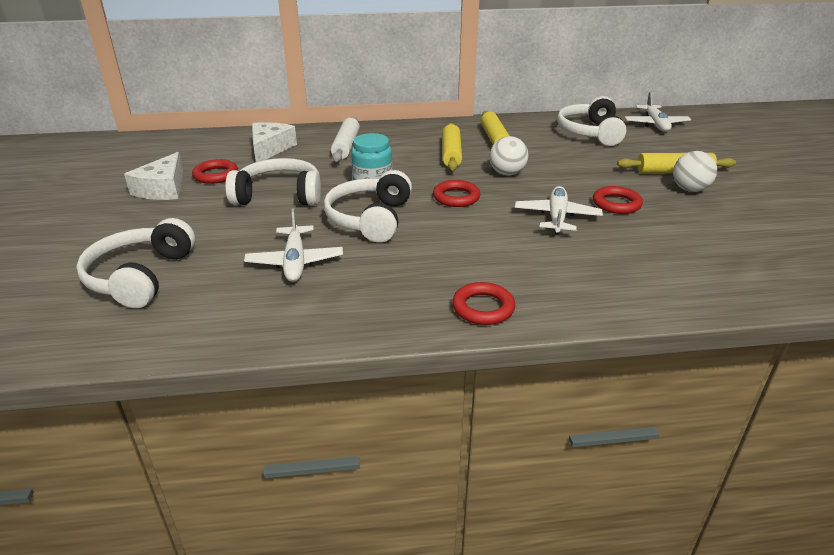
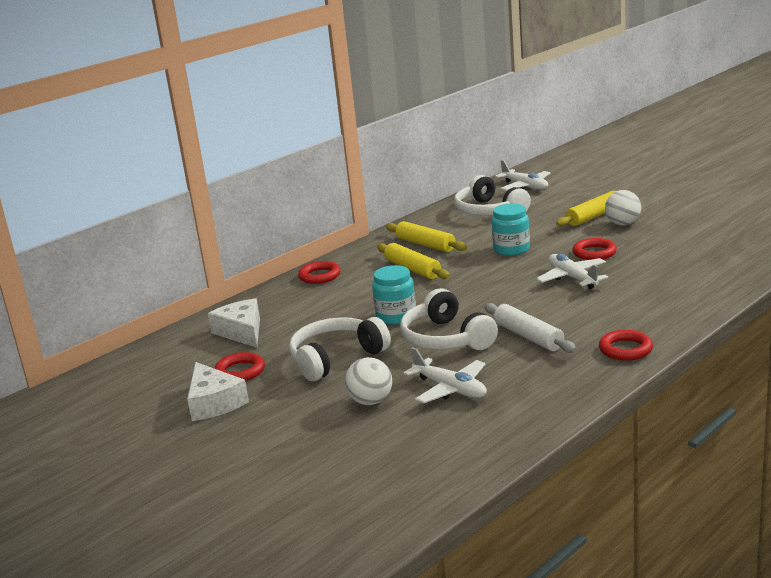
camera: 35 degrees left, 10 degrees down
white headphones [76,218,195,308] -> none
white rolling pin [331,116,360,162] -> white rolling pin moved to [484,303,577,353]
red ring [433,180,480,207] -> red ring moved to [298,261,341,284]
white ball [489,136,528,175] -> white ball moved to [345,357,392,405]
none -> turquoise jar [491,203,530,256]

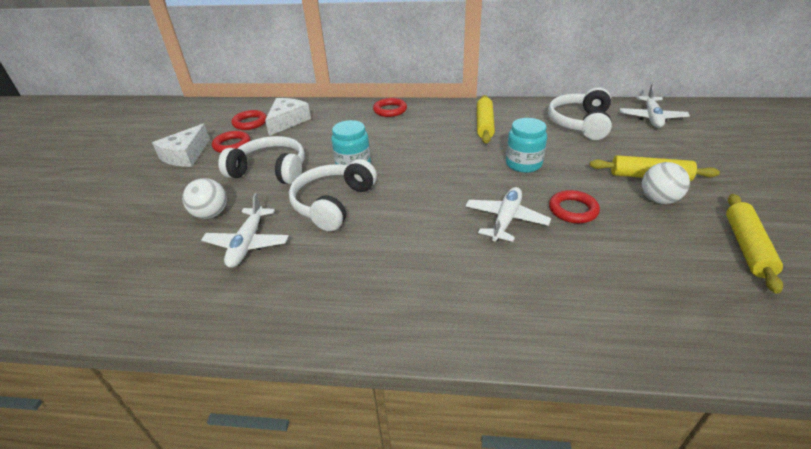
camera: 50 degrees right, 15 degrees up
yellow rolling pin [377,243,450,279] -> yellow rolling pin moved to [726,194,783,294]
white rolling pin [484,303,577,353] -> none
red ring [599,330,653,361] -> red ring moved to [231,110,267,130]

